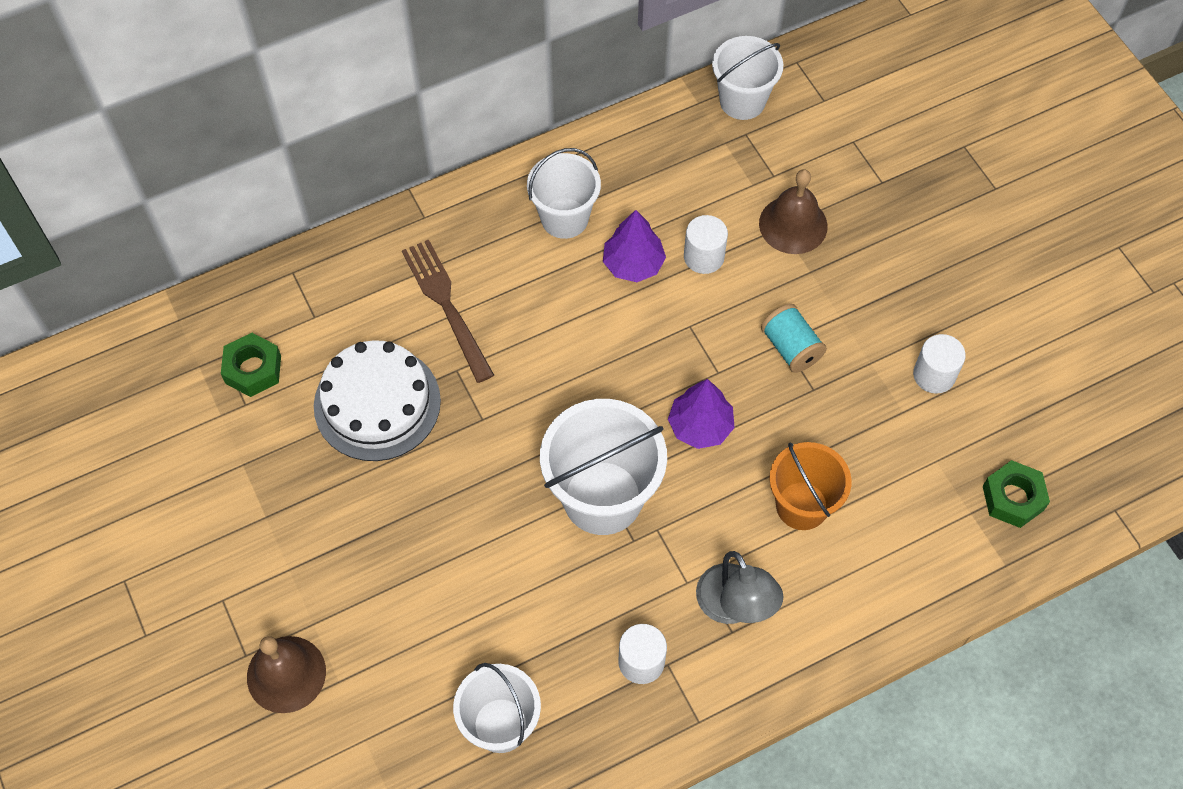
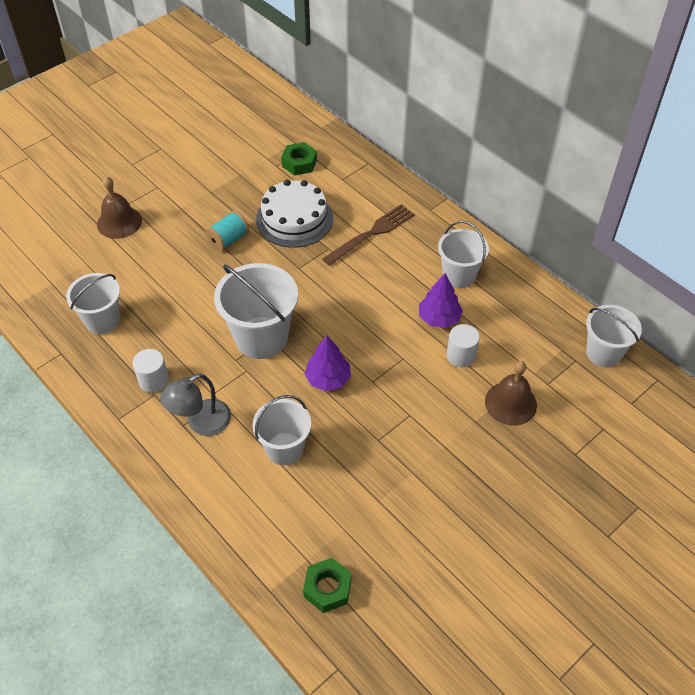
camera: 75 degrees right, 10 degrees down
turquoise spool [761,304,827,373] -> turquoise spool moved to [205,211,249,252]
orange bucket [769,442,852,530] -> white bucket [252,395,311,465]
white cylinder [913,334,966,394] -> none

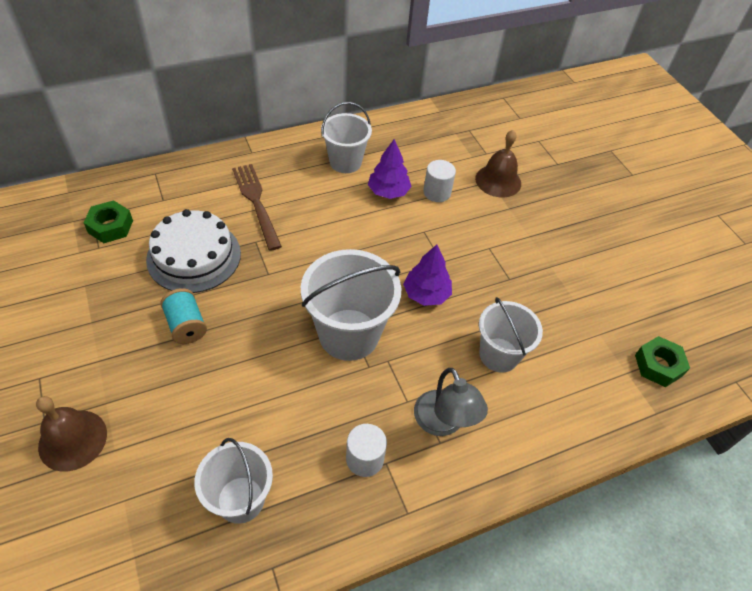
camera: 75 degrees left, 0 degrees up
white bucket [586,305,642,367] -> none

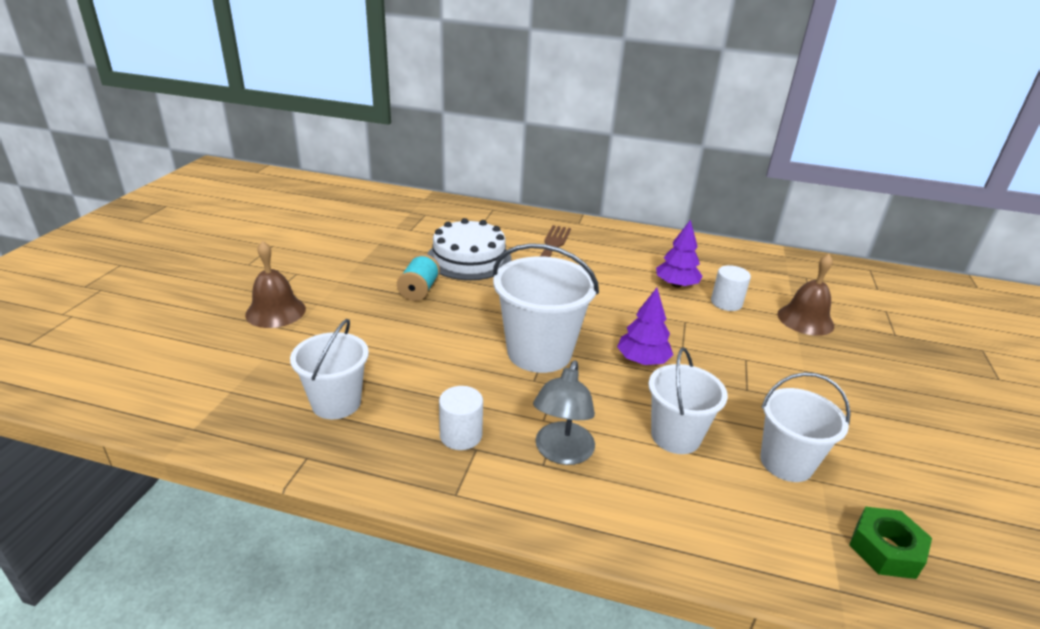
camera: 40 degrees right, 20 degrees down
green nut [83,200,133,243] -> none
white bucket [321,102,372,173] -> white bucket moved to [760,372,851,482]

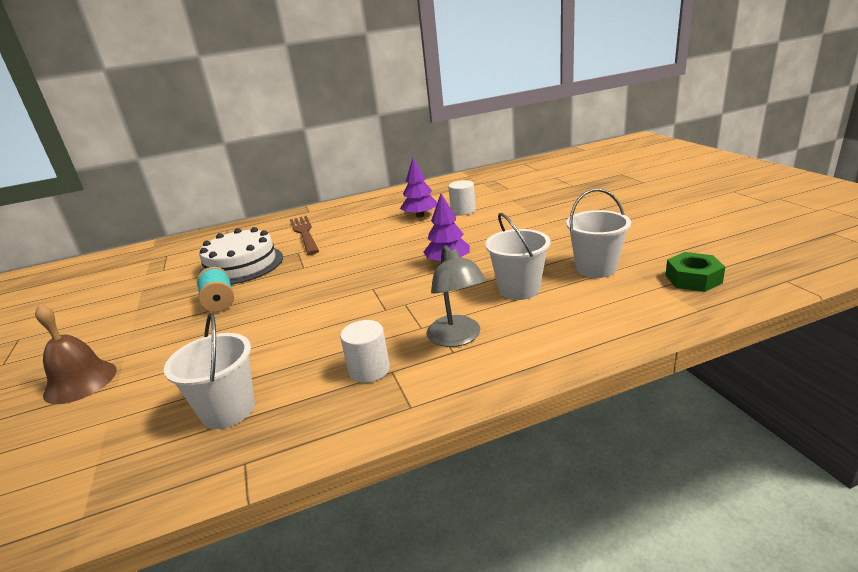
camera: 30 degrees left, 5 degrees down
white bucket [493,243,599,373] -> none
brown bell [777,254,834,336] -> none

